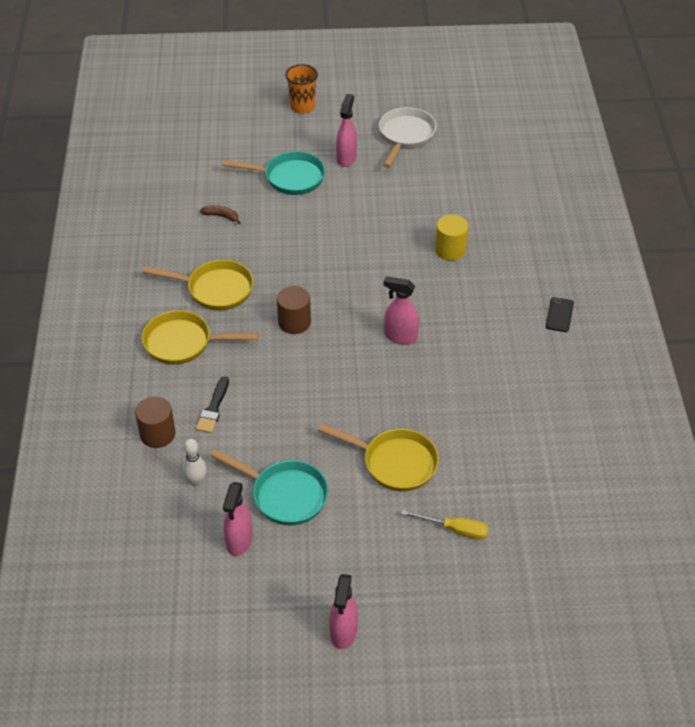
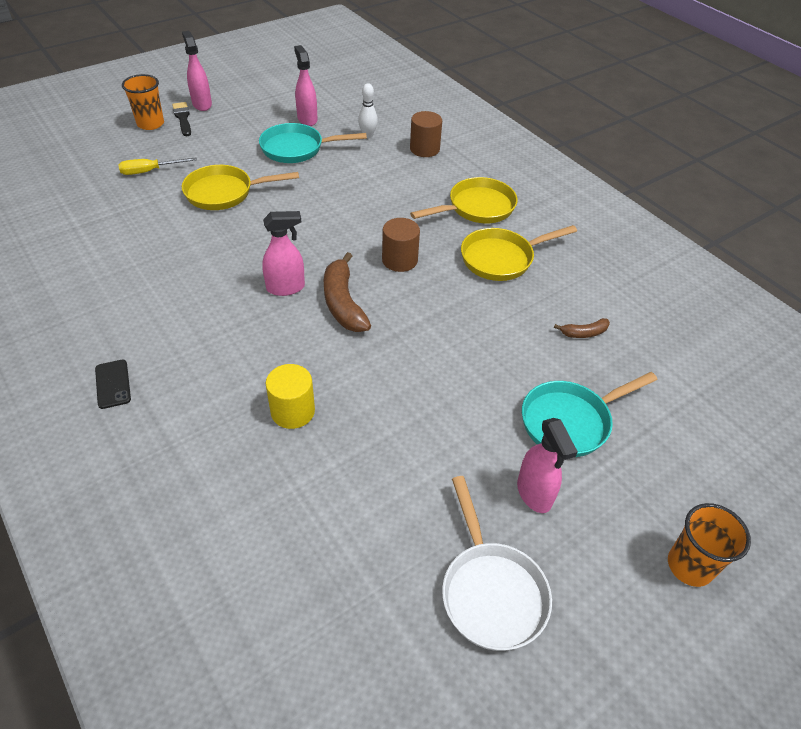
camera: 145 degrees right, 0 degrees up
black brush [196,376,229,433] -> black brush moved to [172,102,191,136]
none -> orange cup [122,74,164,130]
none -> brown banana [324,252,371,332]

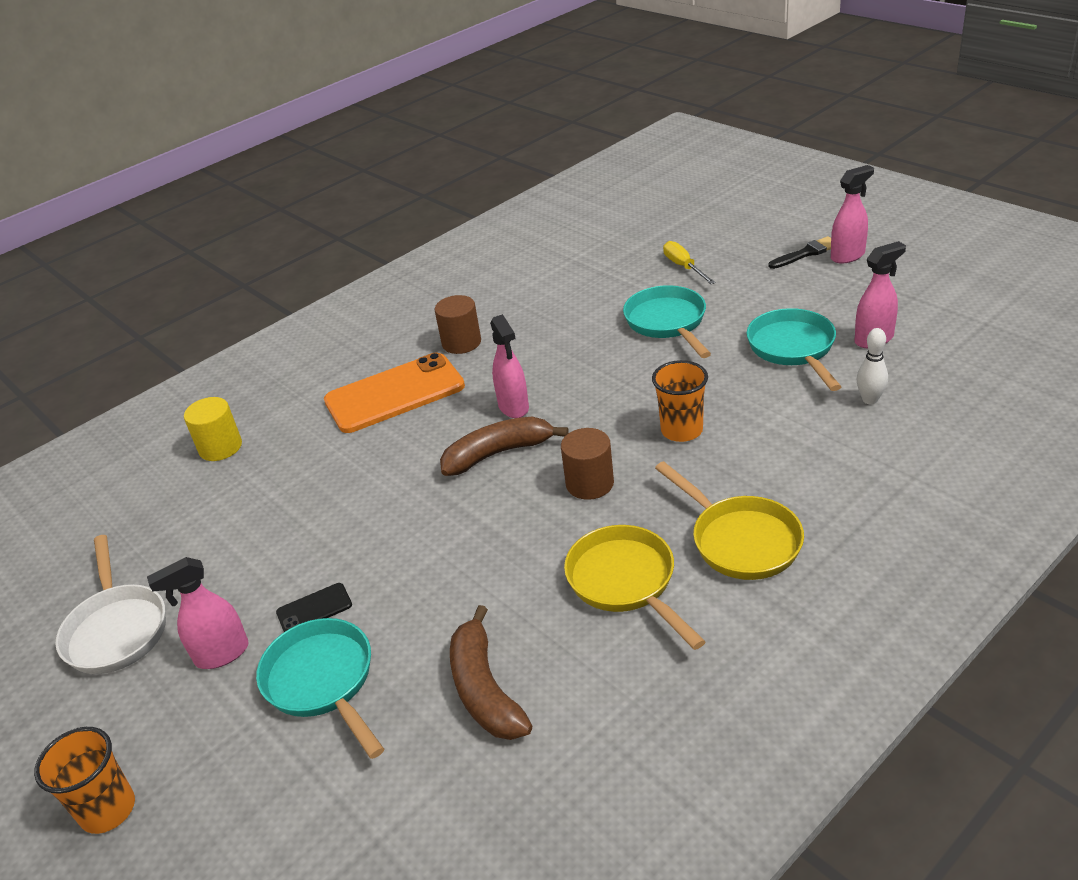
camera: 90 degrees right, 10 degrees down
black phone [95,360,131,409] -> black phone moved to [276,583,352,632]
orange cup [122,74,164,130] -> orange cup moved to [652,360,708,442]
yellow pan [182,165,299,210] -> turquoise pan [623,285,711,358]
yellow cylinder [266,364,315,429] -> yellow cylinder moved to [184,397,242,461]
brown cylinder [410,111,442,157] -> brown cylinder moved to [435,295,481,354]
white pan [442,476,552,651] -> white pan turned 90 degrees counterclockwise [56,535,166,674]
brown banana [554,318,610,338] -> brown banana [450,605,532,740], size x1.95
none -> orange phone [324,353,465,433]

